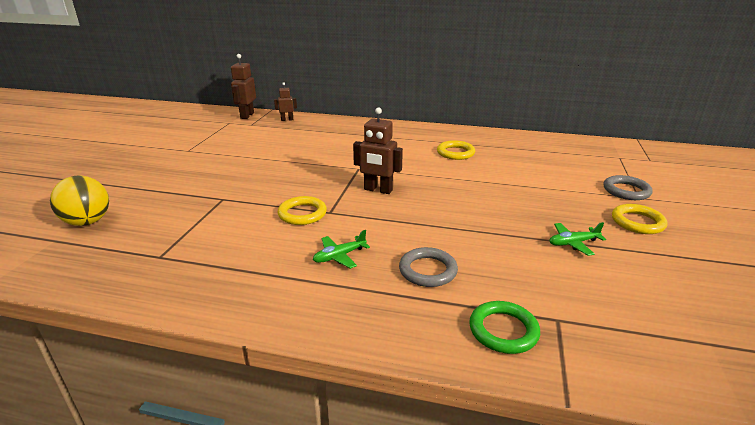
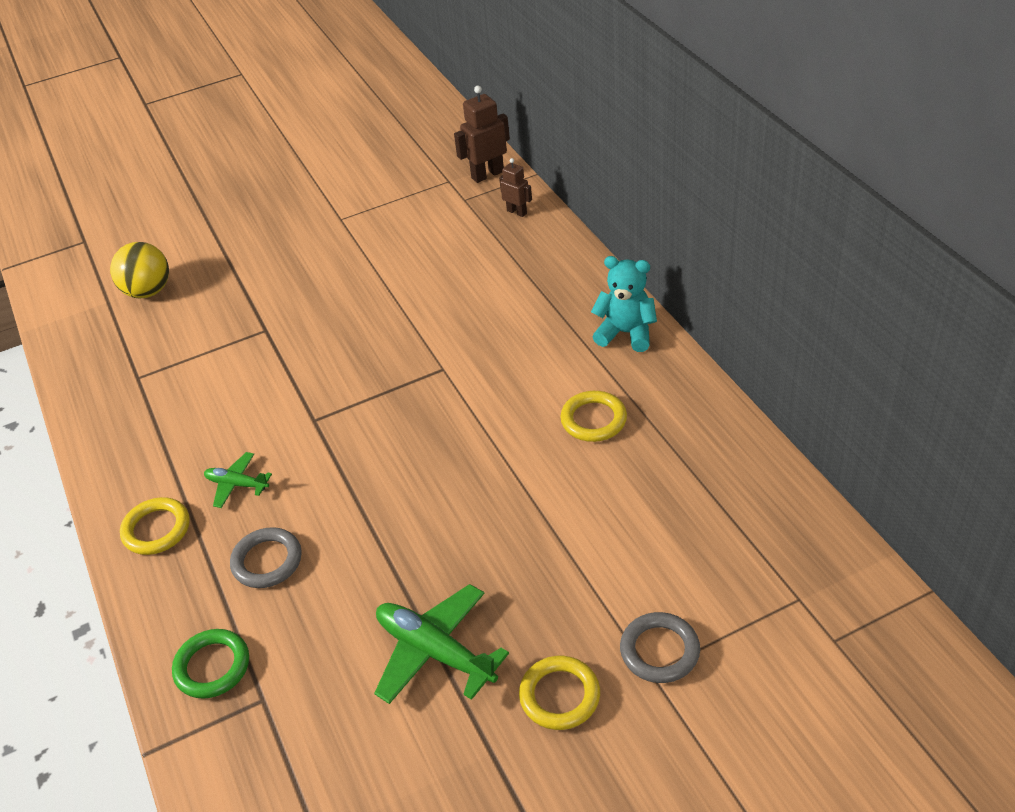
camera: 55 degrees right, 15 degrees up
yellow ring [278,196,327,225] -> yellow ring moved to [120,497,190,555]
brown robot [353,107,403,194] -> none
green plane [550,222,606,256] -> green plane [374,584,509,704], size x1.81
none -> turquoise teddy bear [591,256,657,352]

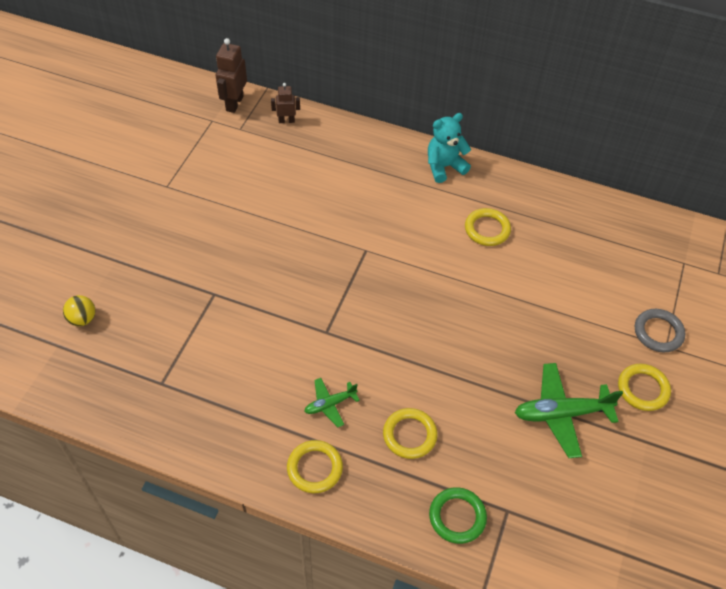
camera: 50 degrees left, 10 degrees up
yellow ball [110,242,169,298] -> yellow ball [63,295,95,326], size x0.62
grey ring [230,527,302,588] -> yellow ring [383,408,438,459]

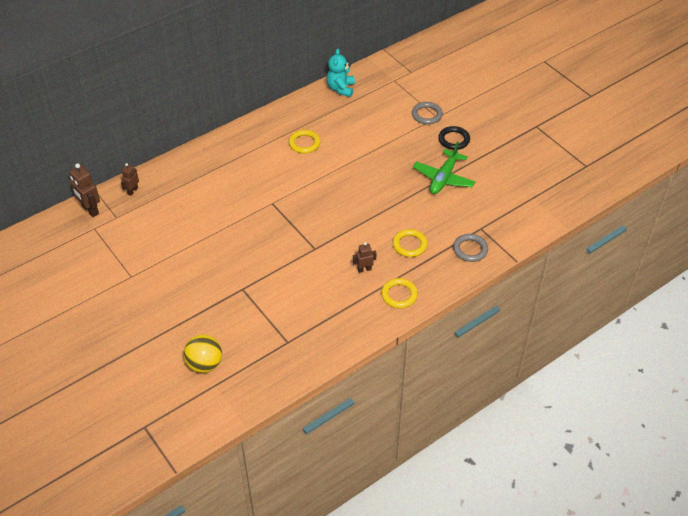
camera: 55 degrees left, 5 degrees down
yellow ball [63,295,95,326] -> yellow ball [184,334,222,373], size x1.62
green plane [304,378,360,427] -> brown robot [353,242,377,273]
turquoise teddy bear [428,113,471,183] -> turquoise teddy bear moved to [327,48,355,97]
green ring [429,487,487,544] -> grey ring [453,234,488,262]
yellow ring [618,364,671,411] -> black ring [438,126,470,150]

